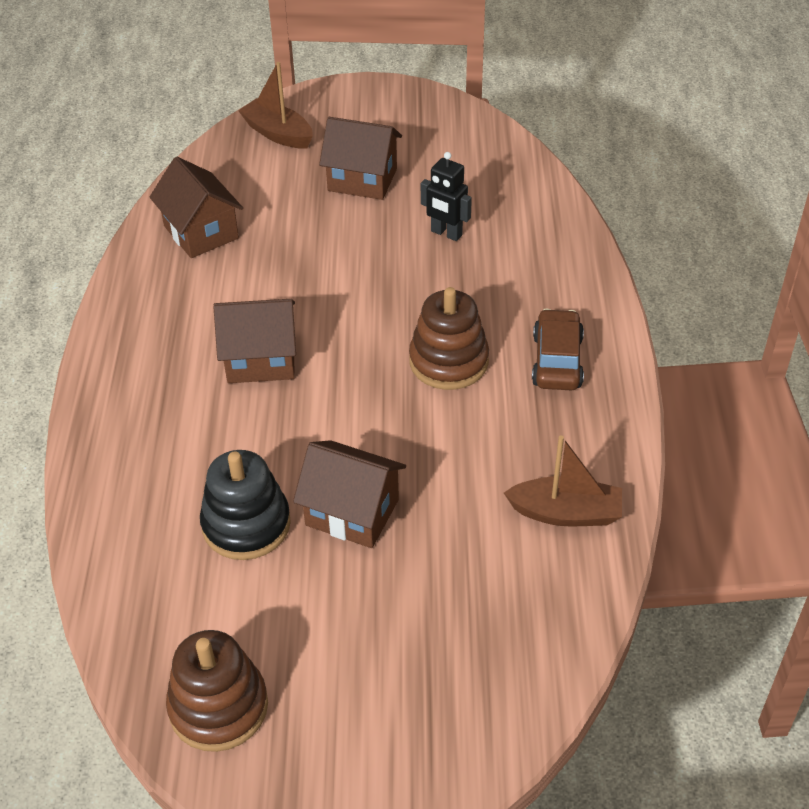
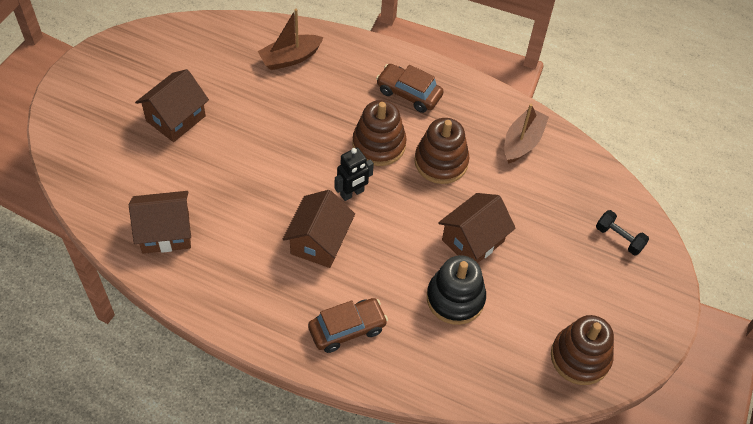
camera: 70 degrees left, 10 degrees up
brown boat [238,62,313,149] -> brown boat moved to [258,9,324,70]
black robot [421,152,472,241] -> black robot moved to [335,147,374,201]
none -> brown car [308,298,388,353]
none -> brown stacking toy [414,118,469,184]
none -> black dumbbell [596,210,649,255]

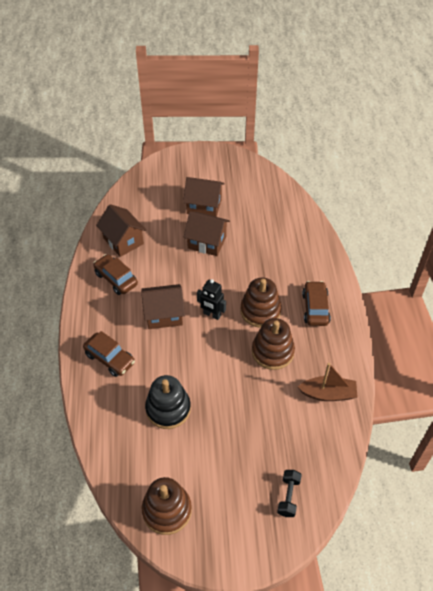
camera: 65 degrees right, 5 degrees down
brown boat [258,9,324,70] -> none
brown house [438,193,516,263] -> brown house moved to [184,211,230,256]
none -> brown car [93,254,138,295]

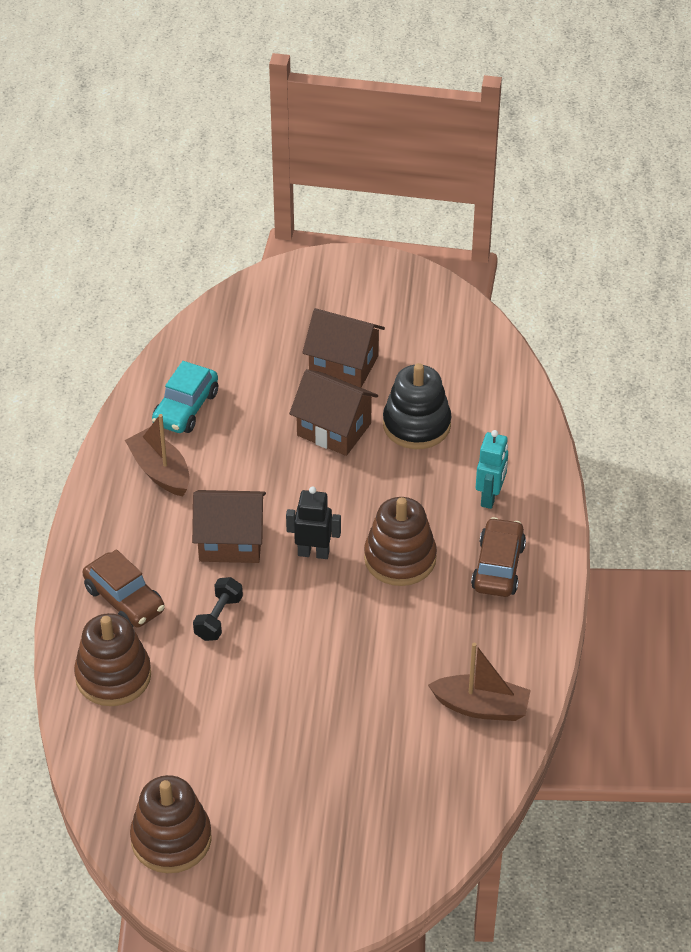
camera: 10 degrees right, 5 degrees down
brown car [93,254,138,295] -> brown boat [125,414,190,496]
brown house [96,204,146,257] -> turquoise car [152,361,218,433]
black stacking toy [145,375,191,429] -> black stacking toy moved to [383,363,452,449]
black robot [197,279,226,320] -> black robot turned 150 degrees clockwise [286,486,341,559]
brown stacking toy [252,318,295,370] -> brown stacking toy moved to [74,613,151,706]
black dumbbell [277,470,302,517] -> black dumbbell moved to [193,577,243,641]
none -> turquoise robot [476,430,508,509]

